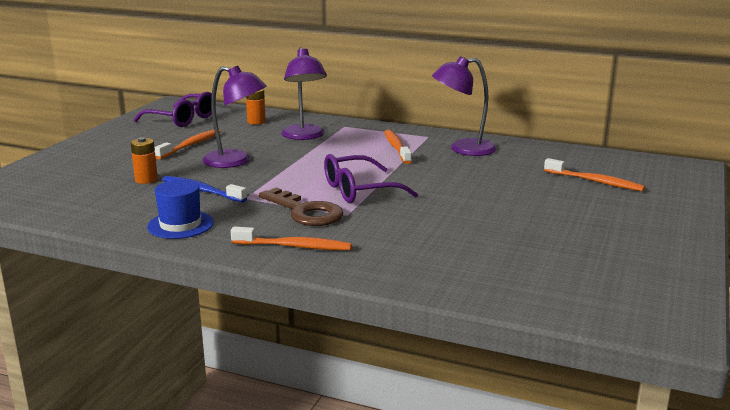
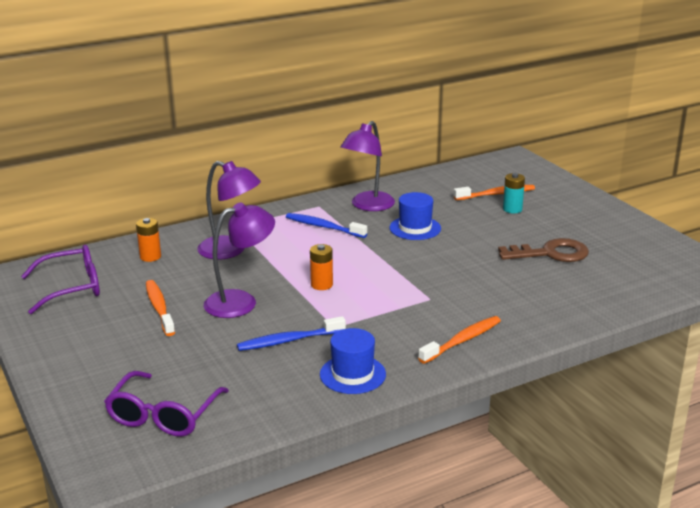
camera: 50 degrees left, 5 degrees up
orange battery [131,137,158,184] -> orange battery moved to [310,244,333,290]
brown key [259,187,344,226] -> brown key moved to [498,238,589,262]
purple glasses [324,154,418,203] -> purple glasses moved to [104,371,229,437]
orange toothbrush [384,130,412,164] -> blue toothbrush [286,213,367,238]
none -> blue hat [390,192,441,240]
none -> turquoise battery [503,173,525,213]

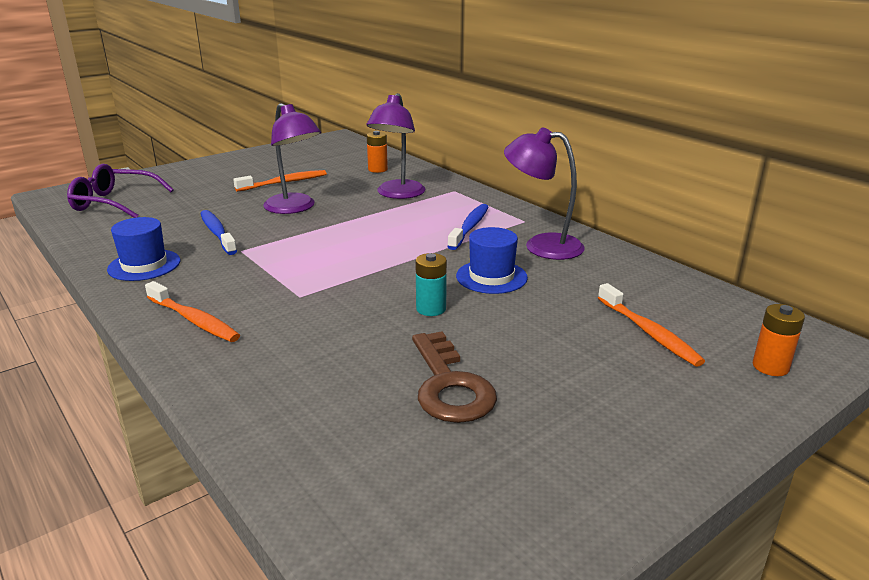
camera: 80 degrees right, 0 degrees up
purple glasses [21,245,100,314] -> none
orange battery [310,244,333,290] -> orange battery moved to [753,304,805,376]
turquoise battery [503,173,525,213] -> turquoise battery moved to [415,253,447,316]

